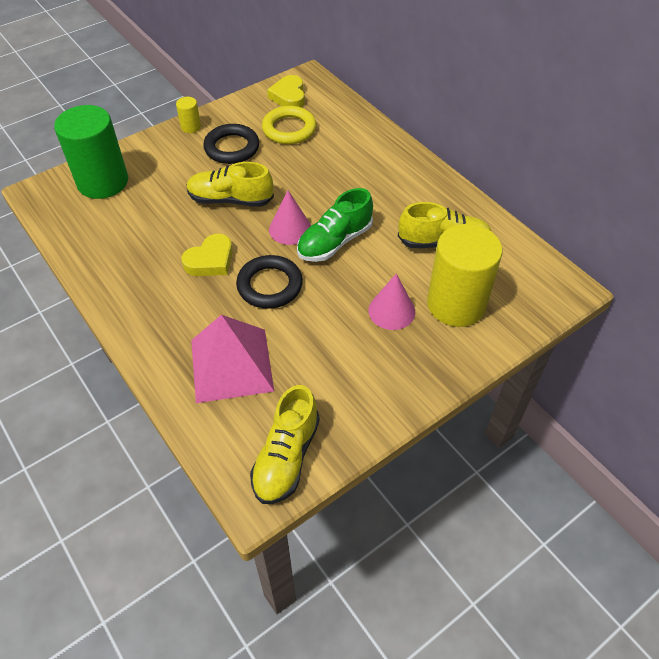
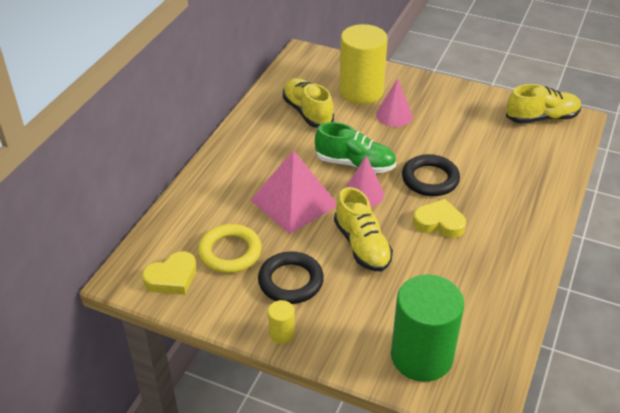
camera: 120 degrees left, 10 degrees down
pink pyramid [191,315,274,403] -> pink pyramid moved to [251,150,337,234]

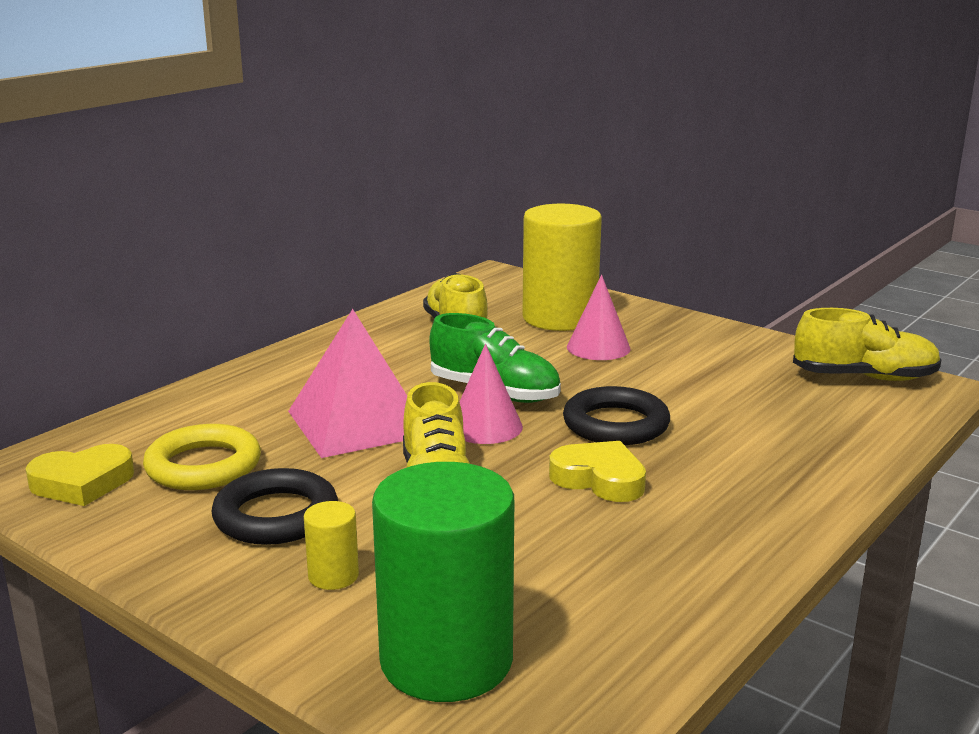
camera: 15 degrees right, 20 degrees down
yellow cylinder [268,300,295,344] -> yellow cylinder moved to [304,501,359,590]

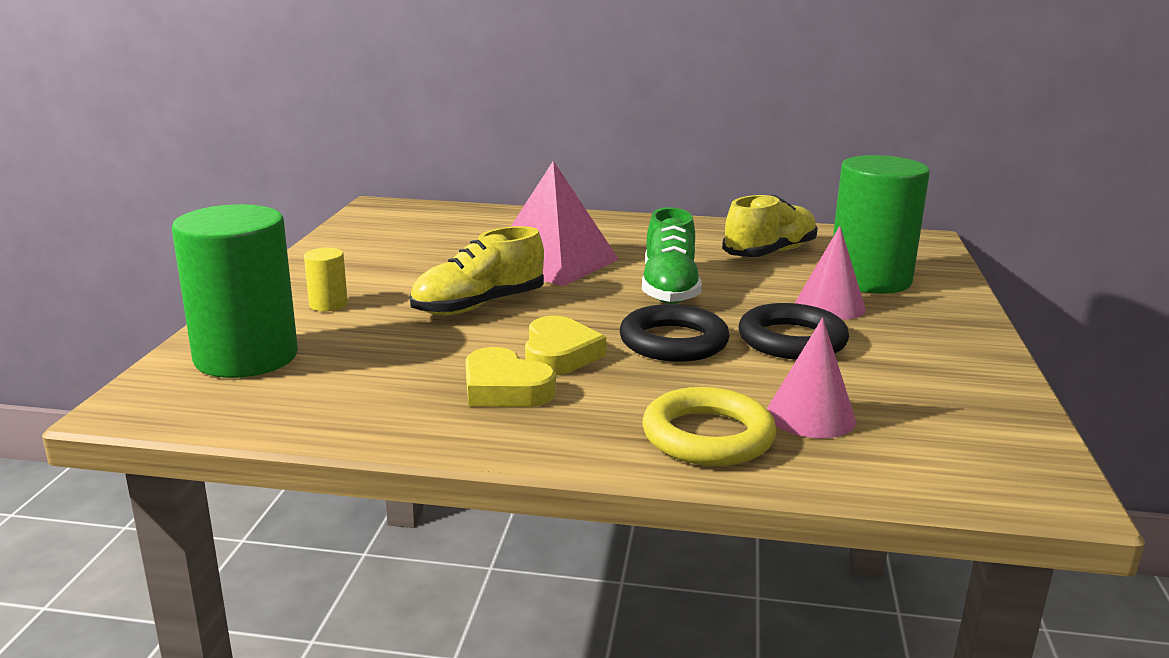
camera: 60 degrees right, 0 degrees up
yellow heart [26,444,134,506] -> yellow heart moved to [465,347,556,407]
yellow ring [143,424,261,490] -> yellow ring moved to [642,387,776,466]
black ring [211,468,338,545] -> black ring moved to [739,303,849,360]
pink cone [459,344,523,444] -> pink cone moved to [767,318,856,438]
yellow cylinder [522,204,602,331] -> green cylinder [833,155,930,294]
yellow shoe [793,308,942,381] -> none

